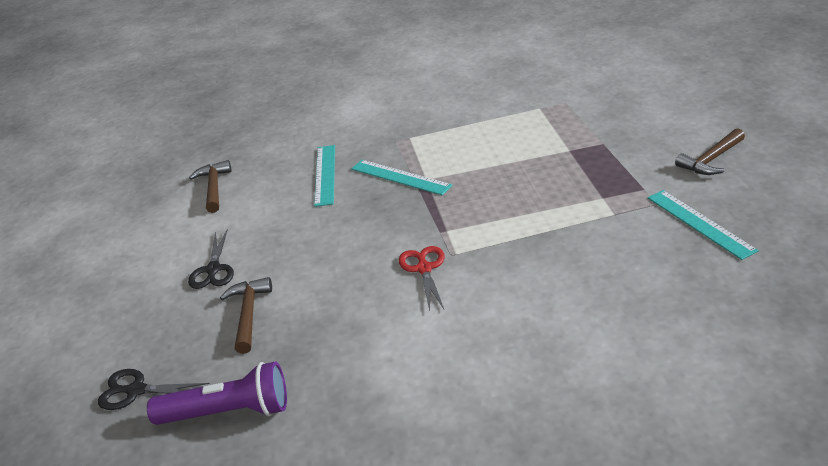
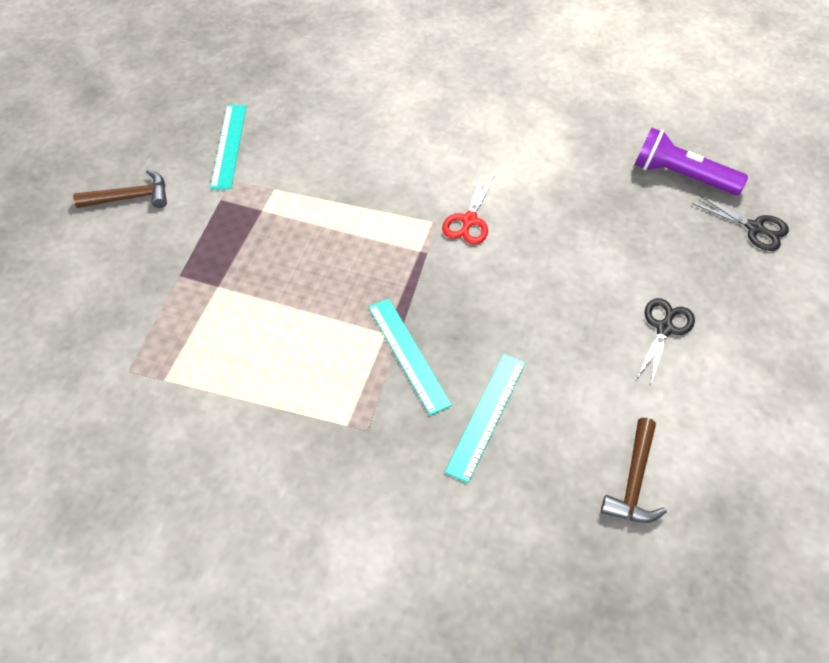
camera: 155 degrees left, 20 degrees up
brown hammer [220,277,272,354] -> none

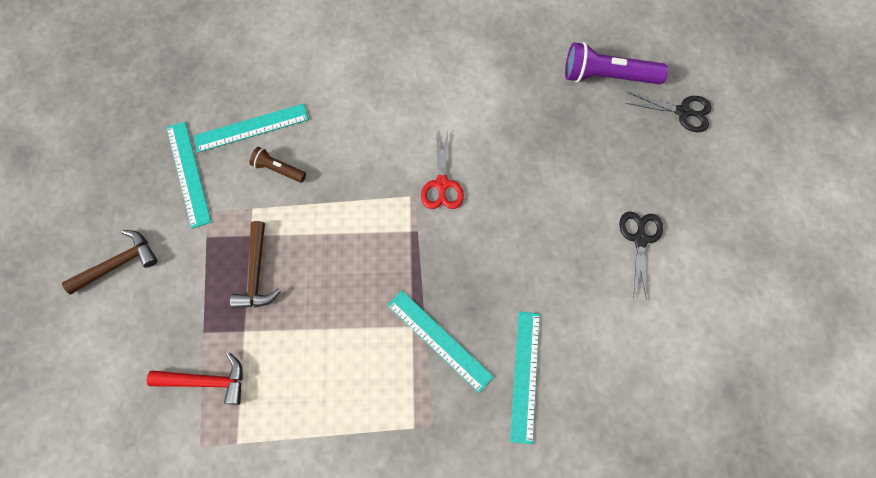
camera: 20 degrees left, 15 degrees up
brown hammer [601,418,667,523] -> brown hammer moved to [230,221,281,309]
none -> red hammer [147,353,243,405]
none -> turquoise ruler [194,104,309,153]
none -> brown flashlight [250,147,306,183]

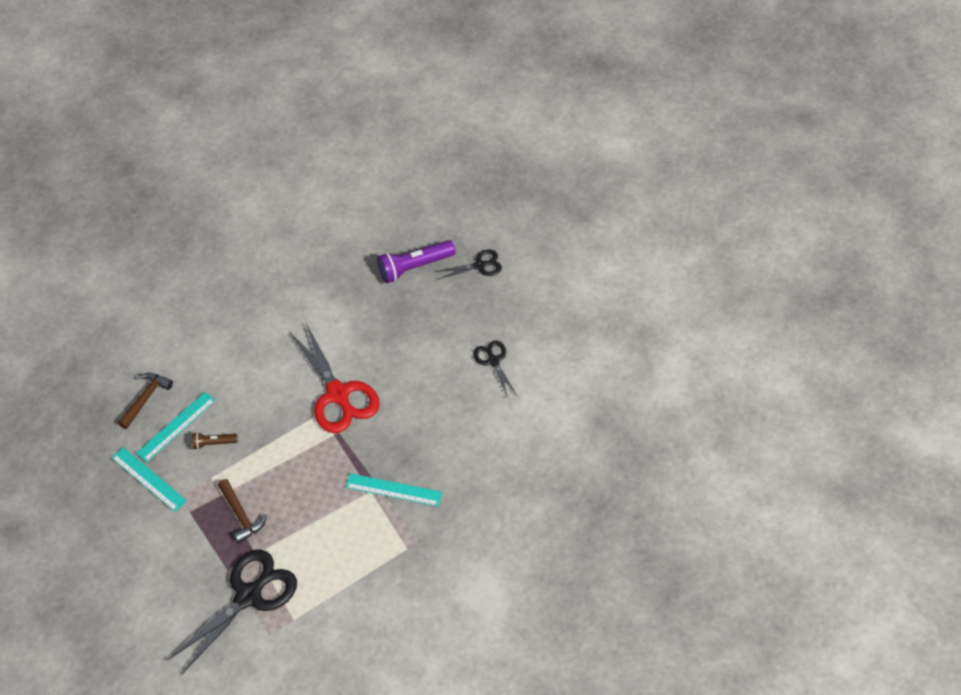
camera: 25 degrees left, 15 degrees down
brown hammer [62,230,158,294] -> brown hammer moved to [118,373,173,429]
red hammer [147,353,243,405] -> black scissors [167,550,297,674]
red scissors [421,131,464,209] -> red scissors [289,324,380,433], size x1.96
turquoise ruler [510,312,540,444] -> none

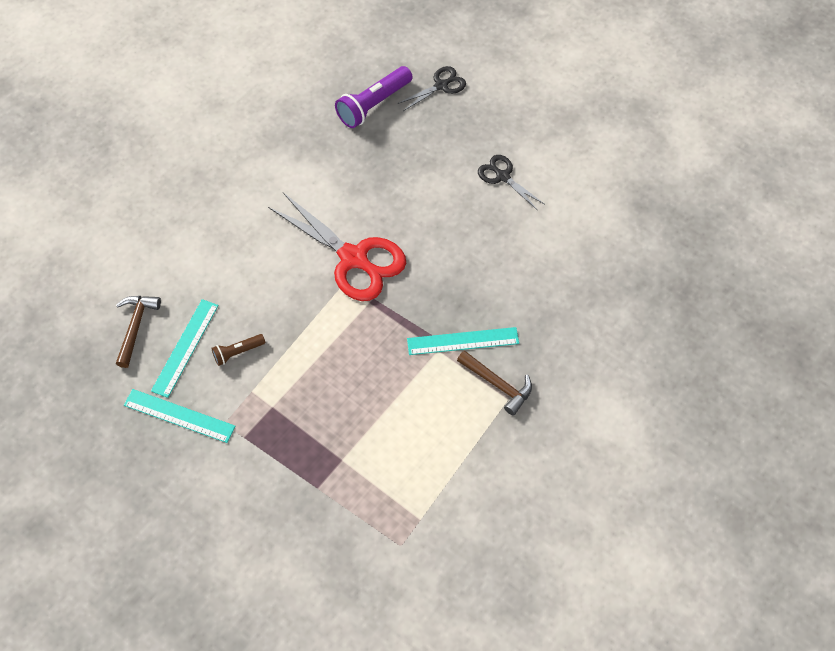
camera: 25 degrees left, 5 degrees up
black scissors [167,550,297,674] -> none
brown hammer [218,479,267,543] -> brown hammer moved to [457,350,532,416]

